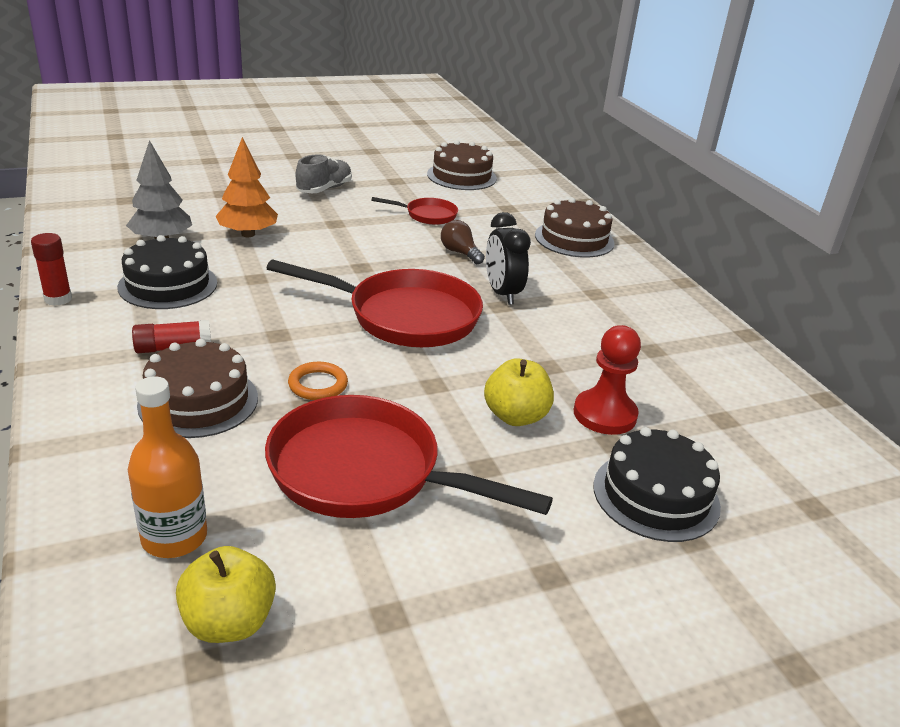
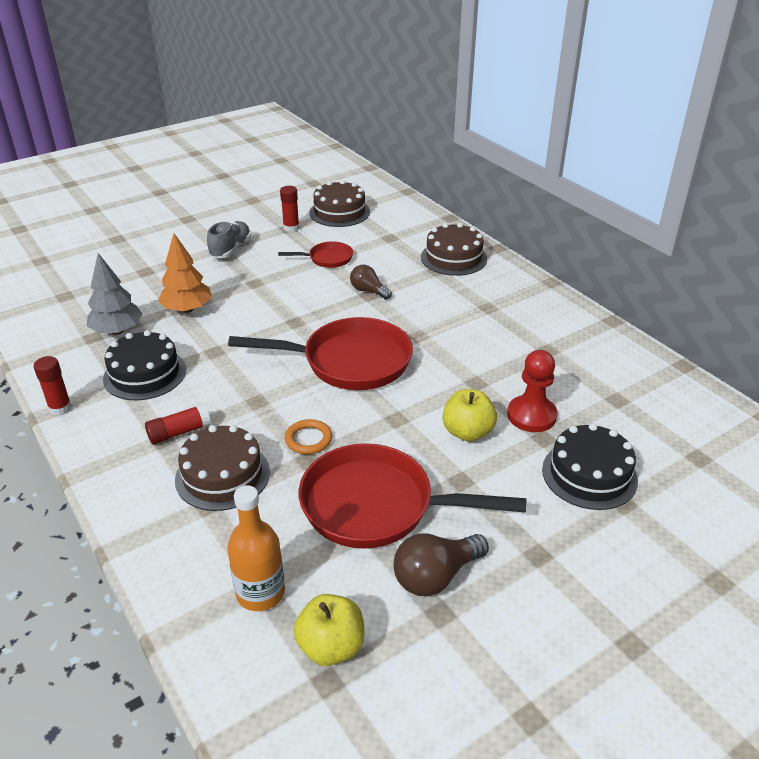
camera: 10 degrees left, 5 degrees up
black clock [486,212,531,305] -> none
none -> red glue stick [280,186,300,232]
none -> brown light bulb [394,533,489,596]

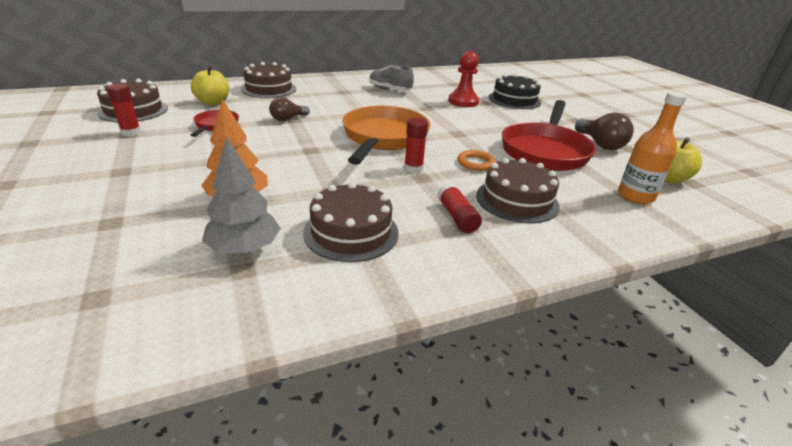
camera: 80 degrees left, 5 degrees down
red glue stick [34,356,72,415] -> red glue stick moved to [404,118,428,173]
black cake [103,330,186,400] -> brown cake [303,182,399,262]
grey shoe [207,221,251,258] -> grey shoe moved to [369,65,414,91]
red pan [228,317,413,390] -> orange pan [342,106,431,165]
yellow apple [443,389,497,442] -> yellow apple moved to [191,66,229,105]

